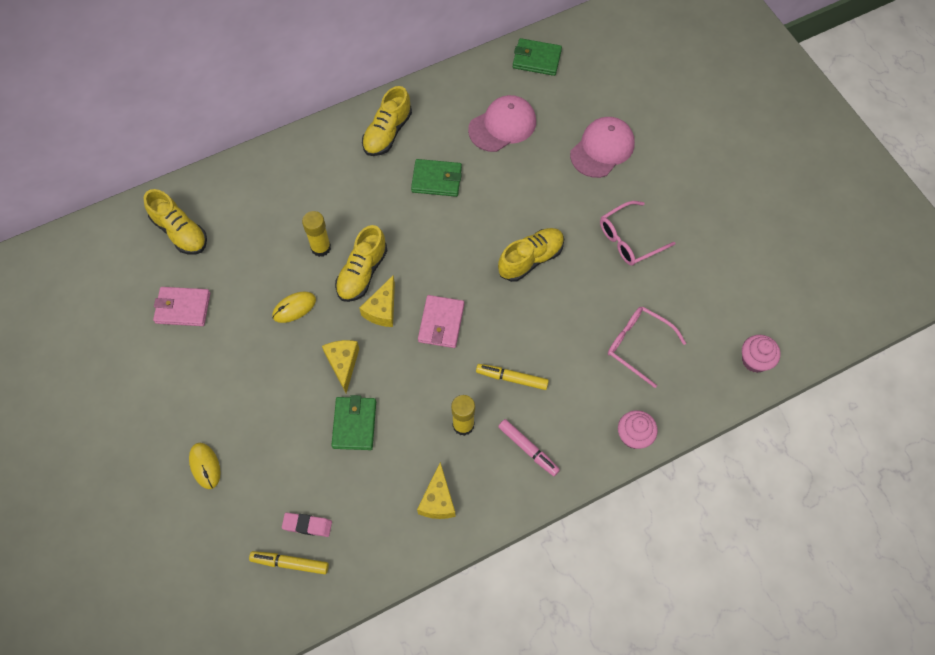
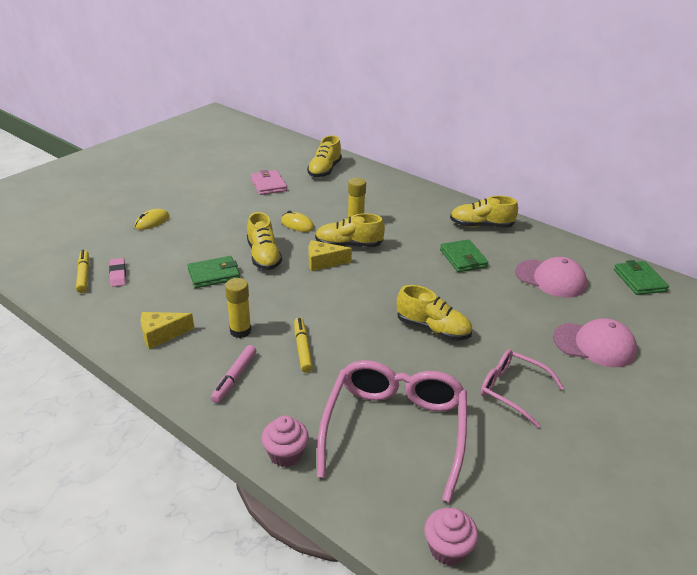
camera: 65 degrees right, 30 degrees down
yellow cheese [322,340,359,393] -> yellow shoe [247,212,282,270]
pink wallet [418,295,464,348] -> none
pink glasses [608,306,686,388] -> pink glasses [317,360,467,502], size x1.75

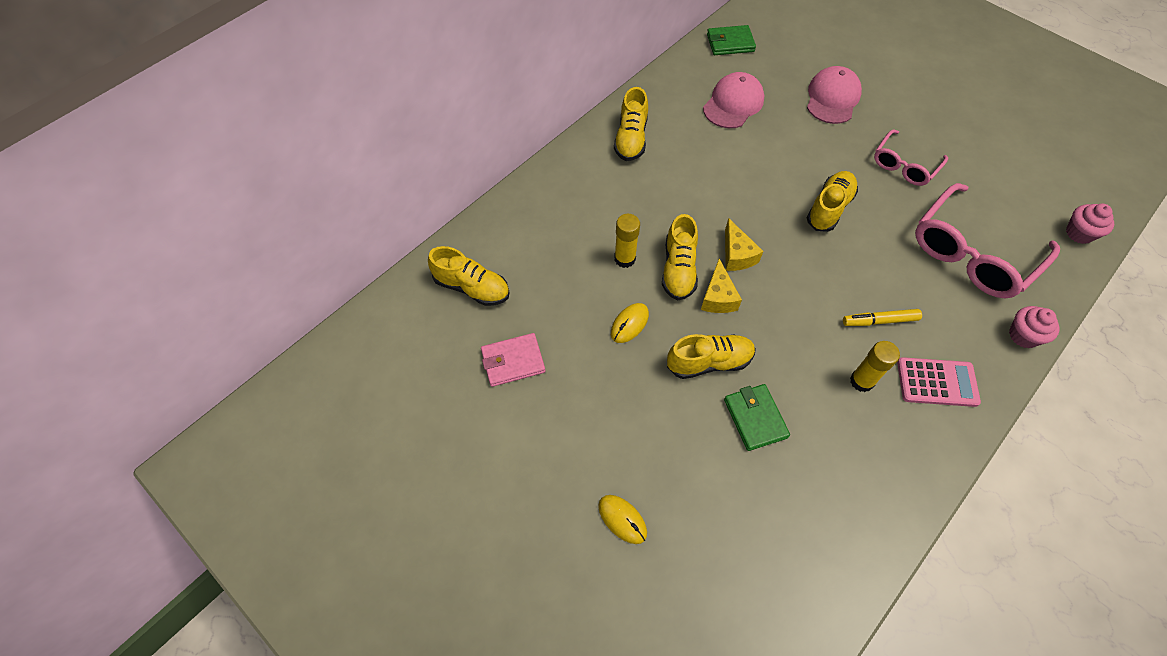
camera: 85 degrees left, 25 degrees up
yellow marker [76,250,89,293] -> none
pink eraser [109,258,126,287] -> none
yellow cheese [141,312,194,349] -> yellow cheese moved to [725,218,763,271]
pink marker [211,345,256,403] -> pink calculator [897,357,981,407]
pink glasses [317,360,467,502] -> pink glasses turned 60 degrees counterclockwise [915,183,1060,298]
green wallet [440,239,488,272] -> none

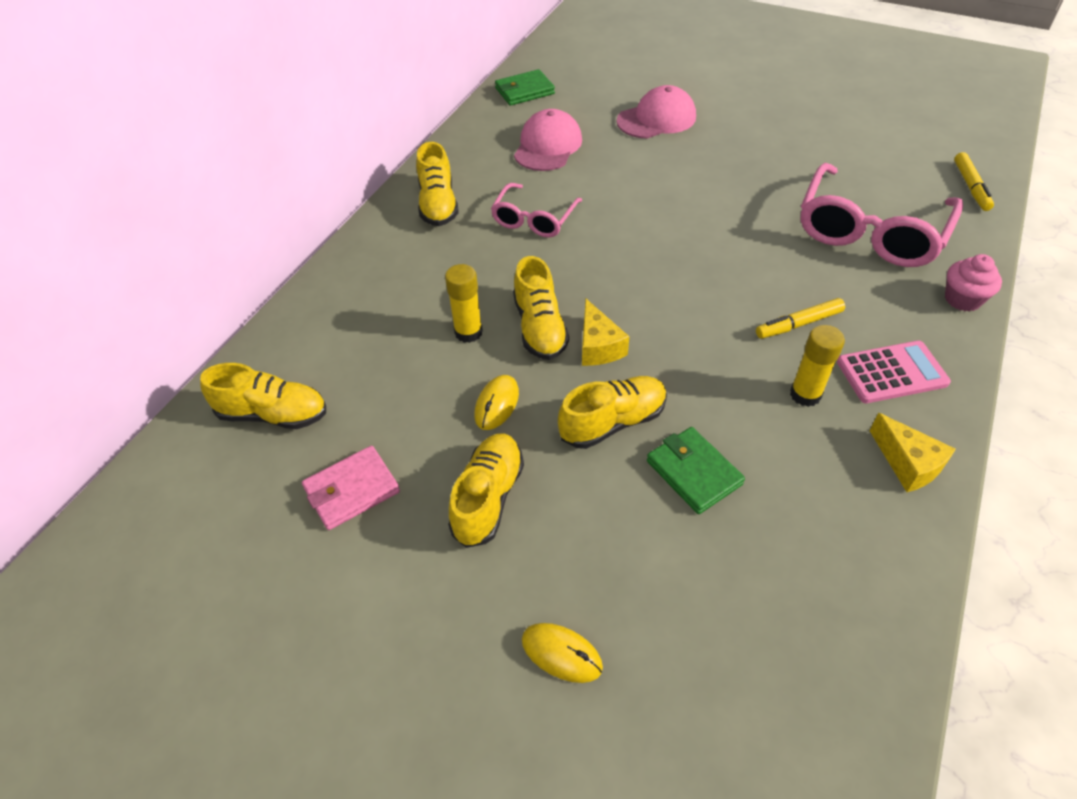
camera: 15 degrees left, 10 degrees down
yellow cheese [725,218,763,271] -> yellow cheese moved to [869,413,956,492]
pink cap [807,66,862,124] -> pink cap turned 60 degrees clockwise [617,85,696,139]
yellow shoe [807,171,858,232] -> yellow shoe moved to [448,433,524,548]
pink glasses [874,130,948,186] -> pink glasses moved to [491,183,582,238]
pink cupcake [1066,203,1114,244] -> yellow marker [954,152,994,211]

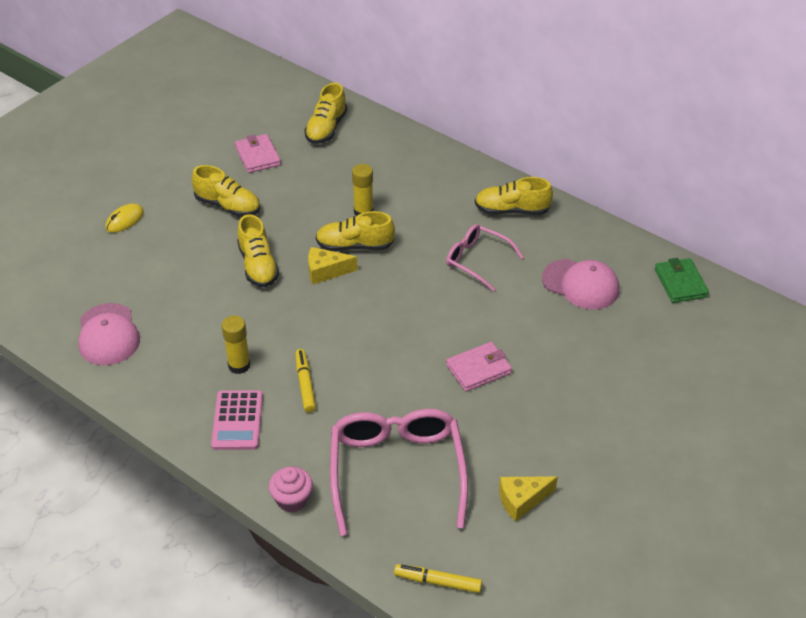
camera: 100 degrees right, 5 degrees down
yellow mouse [474,375,519,430] -> none
pink cap [617,85,696,139] -> pink cap moved to [78,303,140,365]
green wallet [647,427,745,514] -> none
pink glasses [801,163,963,267] -> pink glasses turned 45 degrees clockwise [330,409,468,536]
yellow cheese [869,413,956,492] -> yellow cheese moved to [499,476,558,521]
none -> pink wallet [446,342,512,392]

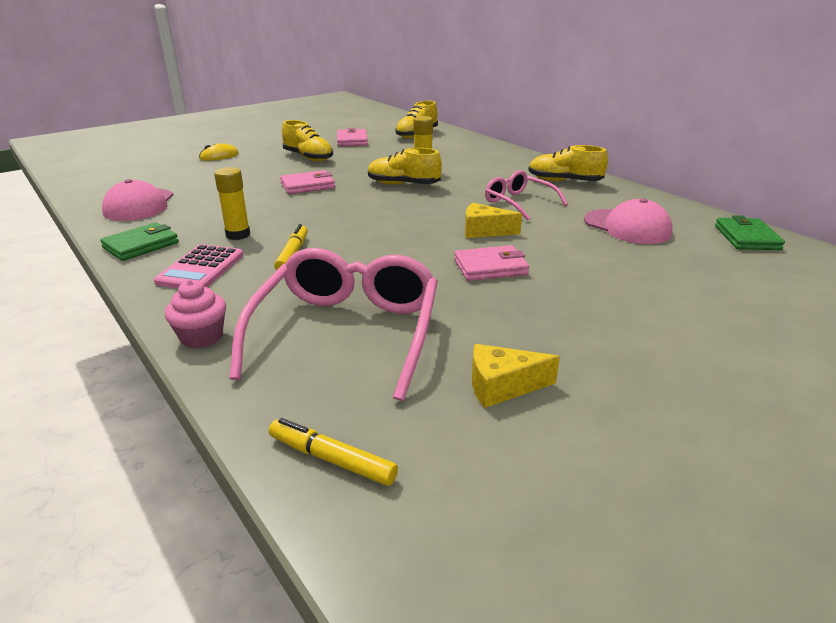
camera: 15 degrees right, 15 degrees down
yellow shoe [237,214,279,287] -> pink wallet [280,170,335,194]
yellow cheese [308,247,358,284] -> yellow cheese moved to [465,203,522,238]
none -> green wallet [100,222,179,261]

